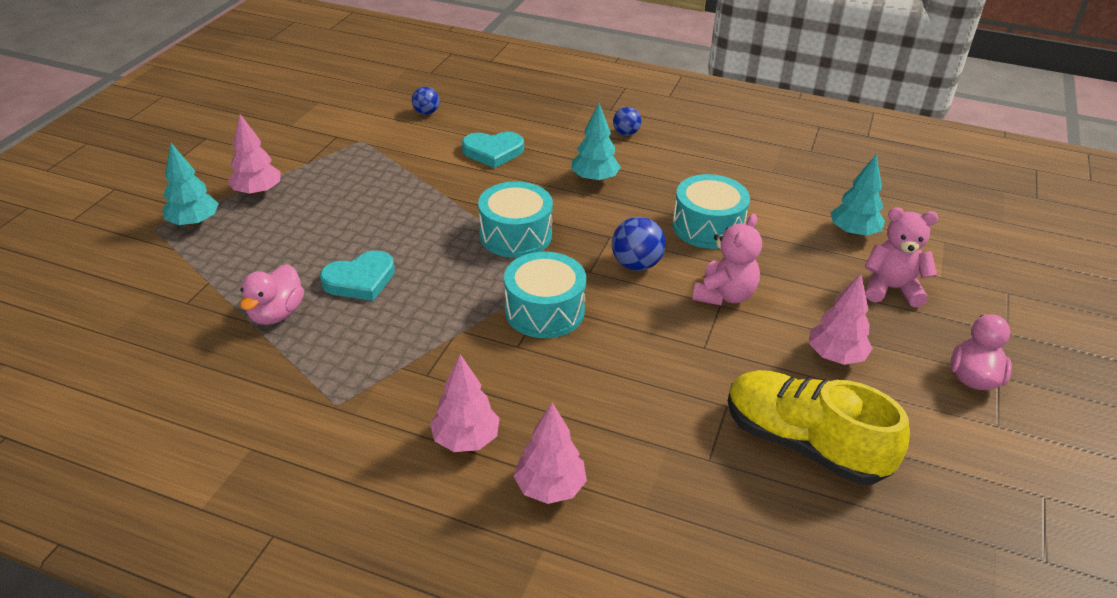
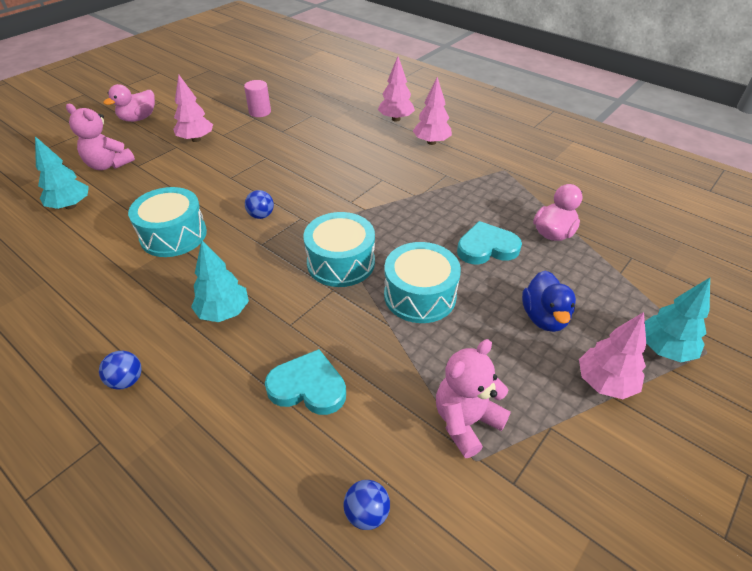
camera: 160 degrees left, 5 degrees up
turquoise drum [504,252,586,338] -> turquoise drum moved to [384,242,461,323]
blue ball [612,217,666,271] -> blue ball [245,190,274,219], size x0.64
pink teddy bear [692,214,762,306] -> pink teddy bear moved to [436,339,511,458]
yellow shoe [728,370,910,485] -> pink cylinder [244,80,271,117]
none -> blue duck [522,271,576,332]

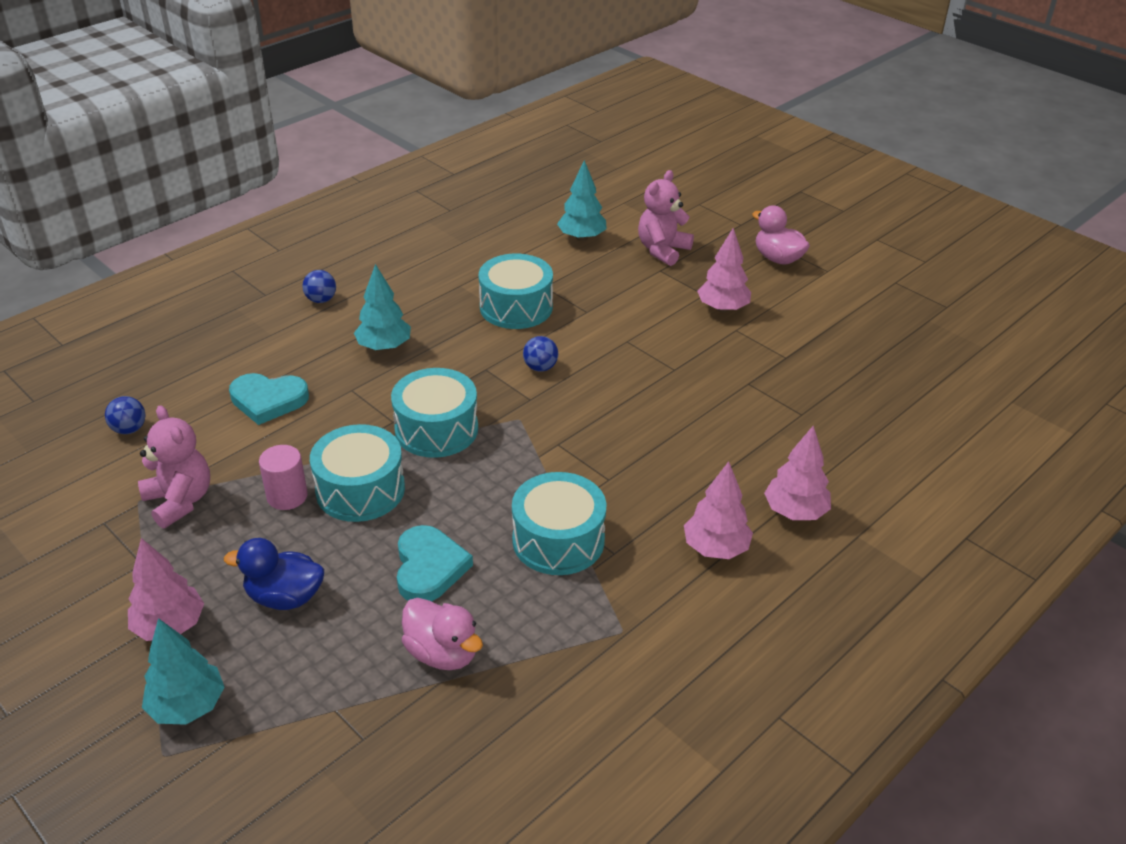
camera: 95 degrees right, 5 degrees down
pink cylinder [244,80,271,117] -> pink cylinder moved to [259,445,308,510]
turquoise heart [265,349,346,415] -> turquoise heart turned 75 degrees clockwise [229,373,309,425]
none -> turquoise drum [512,472,606,575]

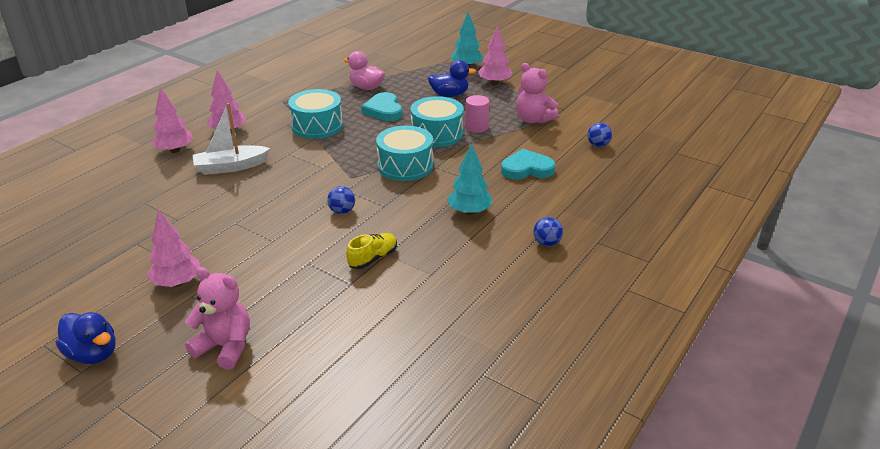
camera: 170 degrees right, 5 degrees down
turquoise drum [479,254,553,329] -> yellow shoe [346,233,397,269]
turquoise tree [557,160,607,241] -> none
pink teddy bear [638,170,694,266] -> pink teddy bear turned 90 degrees counterclockwise [185,267,250,370]
pink duck [752,205,810,265] -> blue duck [56,312,116,364]
none -> white boat [193,103,270,175]

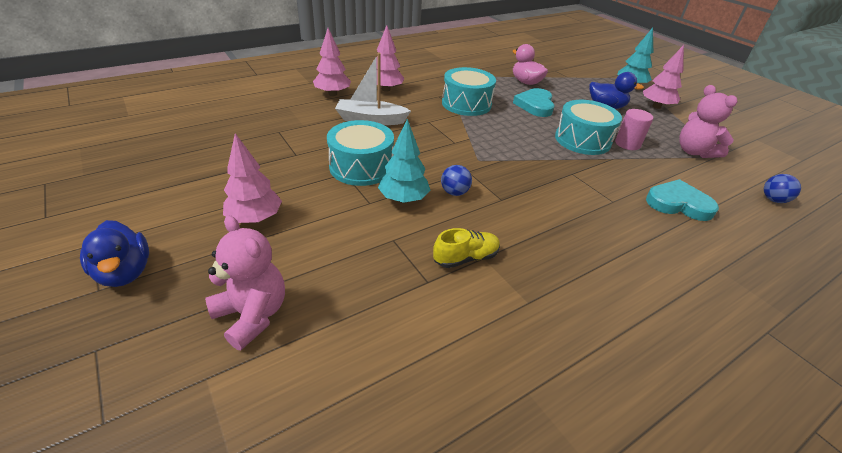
camera: 20 degrees right, 5 degrees up
turquoise drum [376,126,433,181] -> turquoise drum moved to [327,120,394,186]
turquoise tree [447,143,492,215] -> turquoise tree moved to [378,119,430,203]
blue ball [533,217,563,246] -> none

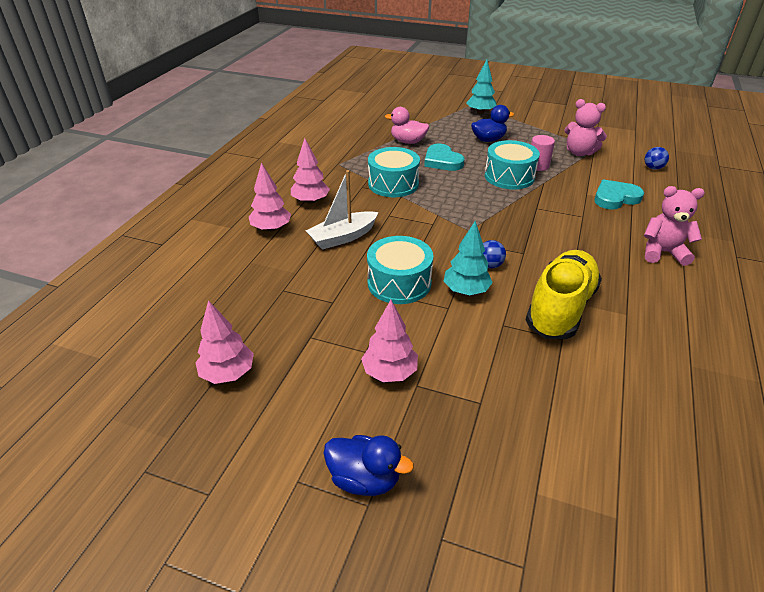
camera: 35 degrees left, 0 degrees up
pink teddy bear [205,215,285,350] -> pink teddy bear moved to [644,186,705,266]
yellow shoe [433,228,500,268] -> yellow shoe [526,250,602,339], size x2.10
pink tree [643,45,684,109] -> pink tree moved to [195,300,254,384]

